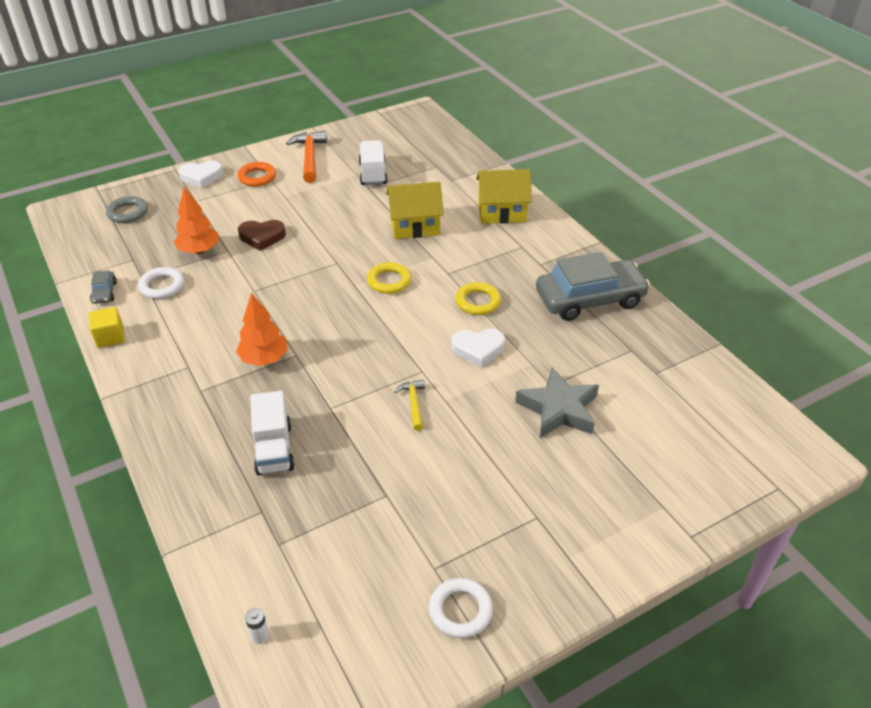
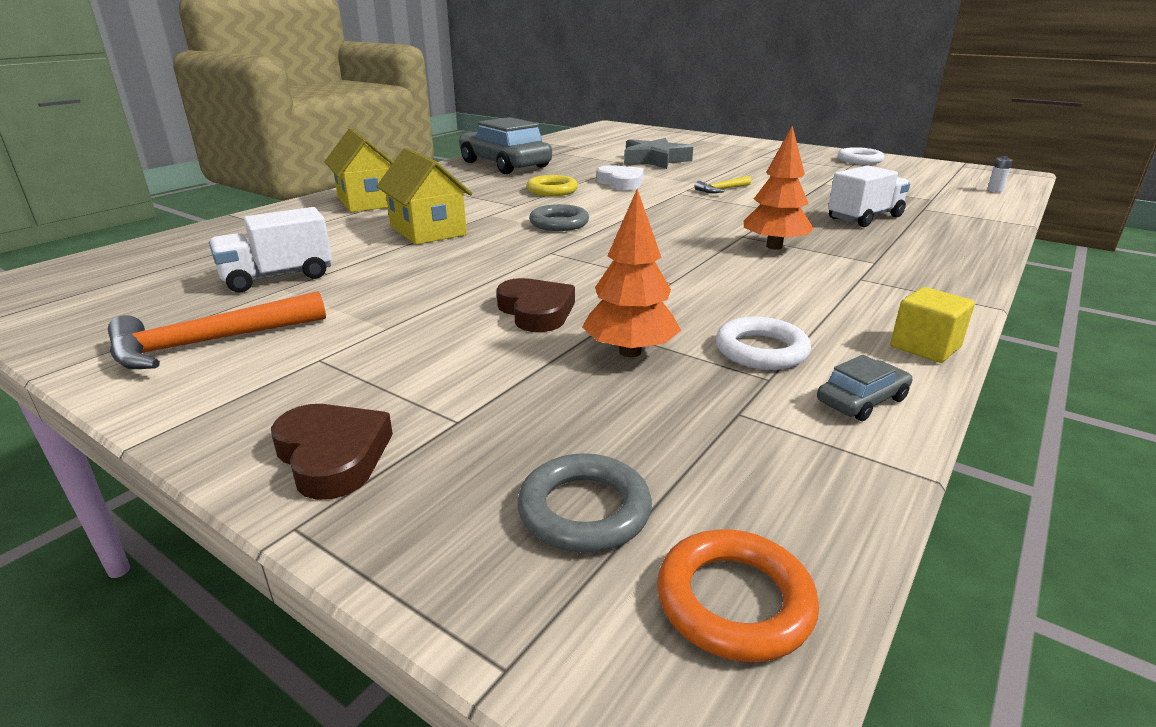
camera: 115 degrees left, 15 degrees down
white heart [178,161,223,188] -> brown heart [271,404,393,500]
orange ring [237,162,276,187] -> orange ring moved to [657,529,819,662]
yellow ring [367,262,412,294] -> grey ring [529,204,589,231]

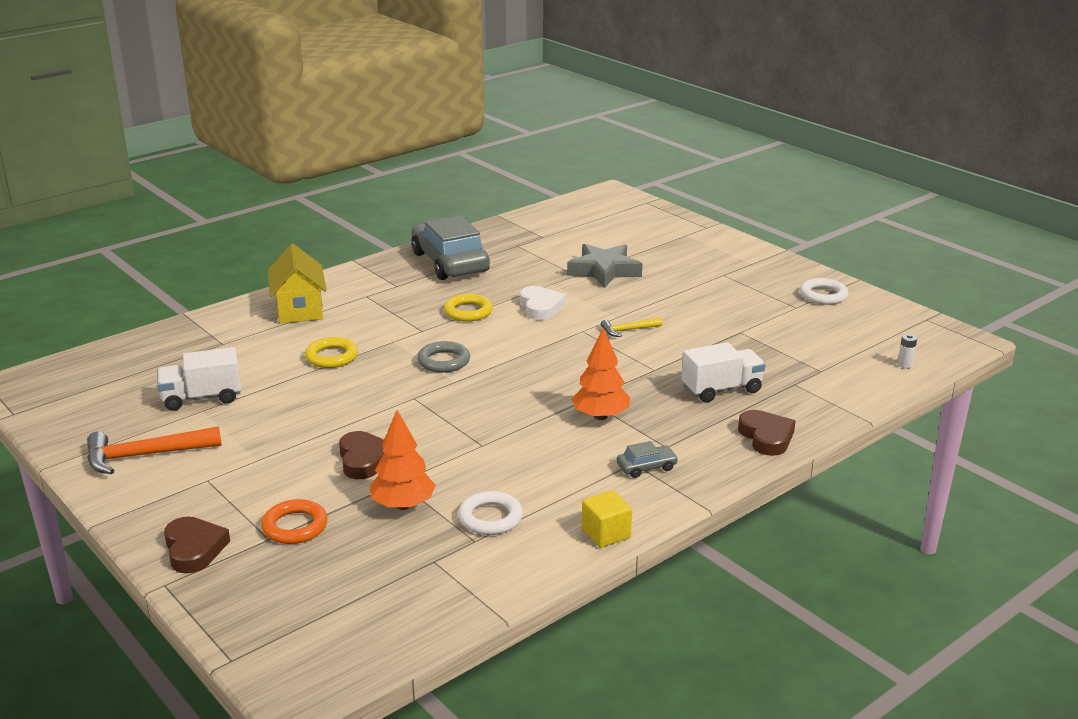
camera: 15 degrees right, 0 degrees up
yellow house [376,148,472,245] -> yellow ring [305,337,358,368]
grey ring [518,453,652,553] -> none
orange ring [657,529,819,662] -> orange ring moved to [261,499,328,544]
grey car [817,355,912,421] -> grey car moved to [617,441,678,478]
none -> brown heart [738,410,795,456]

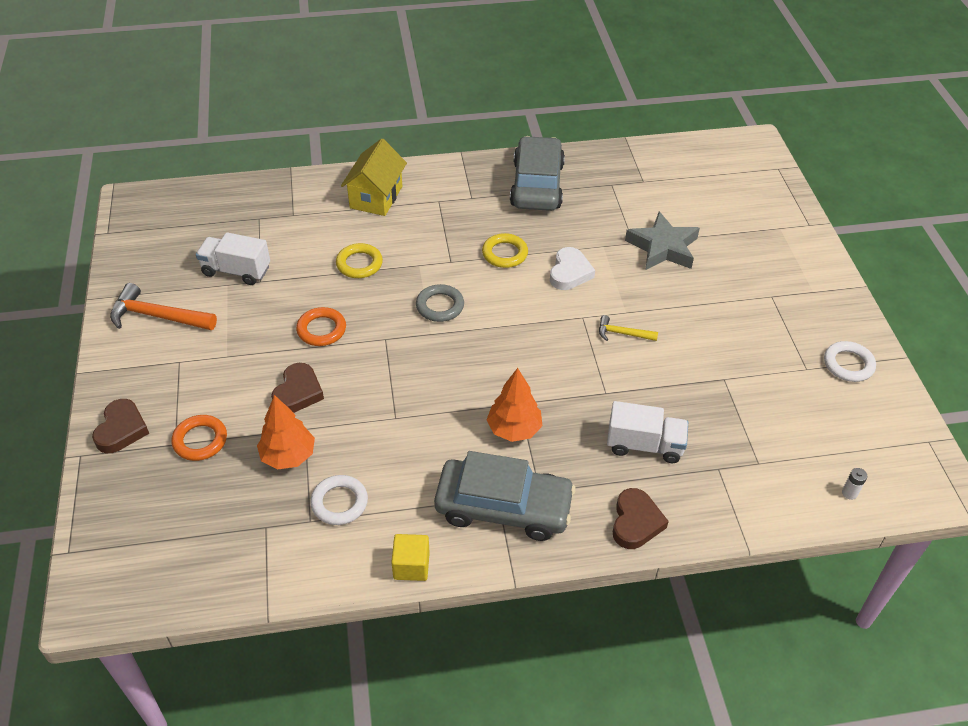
camera: 30 degrees right, 20 degrees up
grey car [617,441,678,478] -> grey car [434,451,576,541], size x2.42
none -> orange ring [296,307,346,346]

